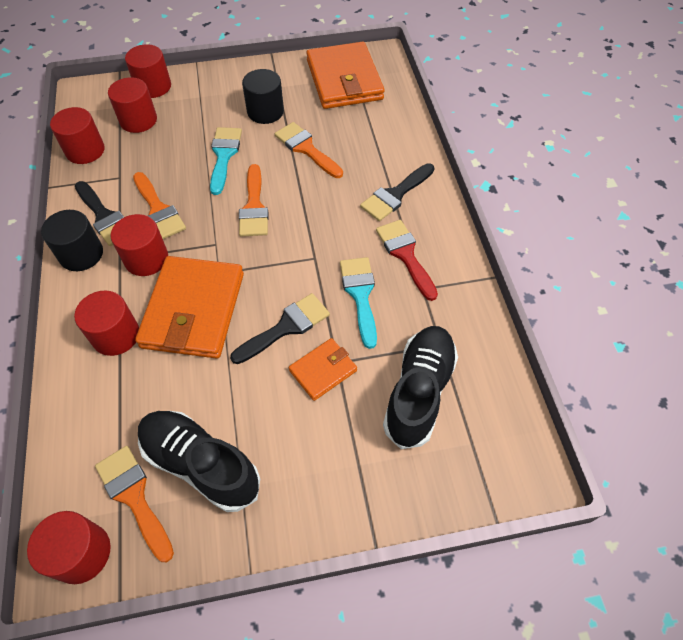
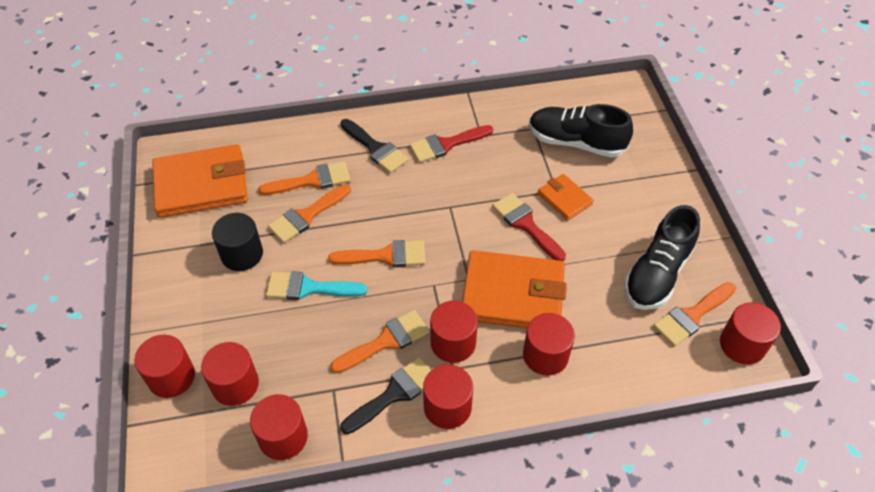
camera: 90 degrees left, 5 degrees down
black cylinder [41,210,103,271] -> red cylinder [423,364,473,429]
black brush [230,293,330,364] -> red brush [492,193,566,261]
turquoise brush [340,257,377,349] -> none
none -> orange brush [259,161,350,195]

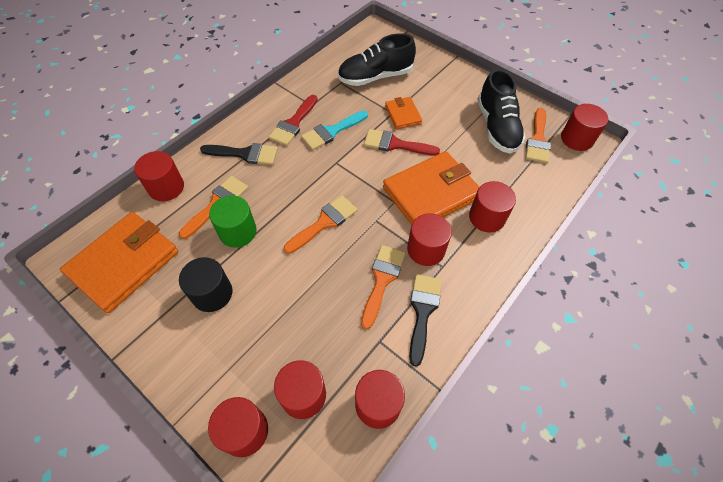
camera: 40 degrees left, 5 degrees up
turquoise brush [266,271,367,300] -> turquoise brush moved to [301,111,368,150]
orange brush [268,184,351,243] -> green cylinder [209,195,257,248]
red cylinder [423,364,473,429] -> red cylinder moved to [134,151,184,201]
orange wallet [538,174,594,221] -> orange wallet turned 60 degrees clockwise [385,97,422,129]

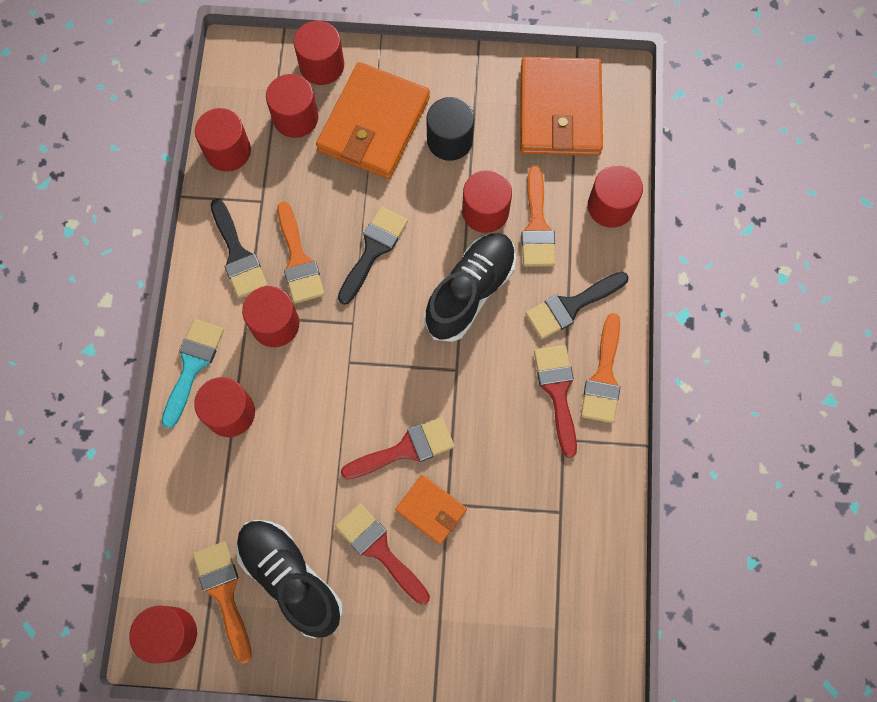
camera: 145 degrees right, 15 degrees up
green cylinder [209,195,257,248] -> red cylinder [462,170,512,233]
orange brush [284,195,358,254] -> orange brush moved to [581,313,620,423]
turquoise brush [301,111,368,150] -> turquoise brush moved to [161,319,224,429]
black shoe [338,33,416,86] -> black shoe moved to [424,233,516,342]
orange wallet [383,151,479,225] -> orange wallet moved to [316,62,430,179]
none -> red brush [335,503,430,605]
none -> black brush [338,206,408,305]

